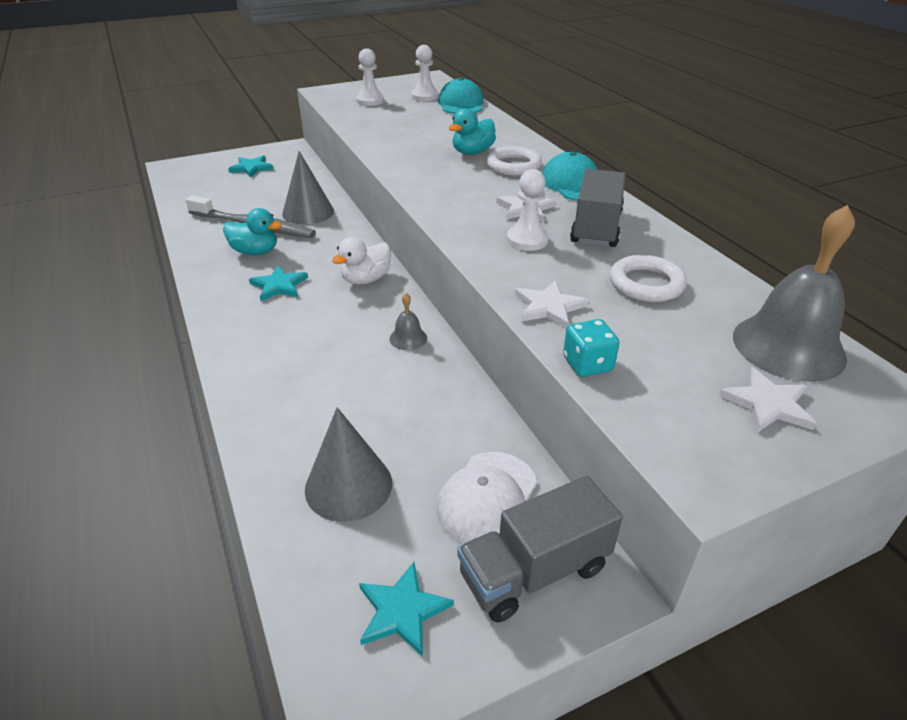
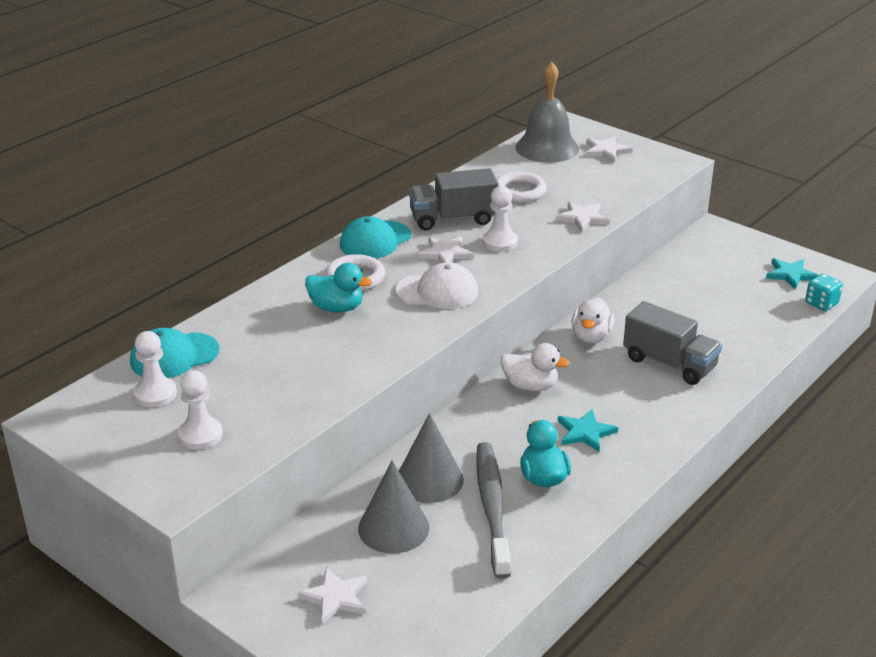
camera: 115 degrees left, 5 degrees down
turquoise star [228,155,274,177] -> white star [297,567,367,624]
grey cone [305,407,392,522] -> grey cone moved to [358,461,429,554]
grey bell [389,293,427,350] -> white duck [571,297,615,343]
white cap [436,452,537,544] -> white cap moved to [395,262,478,309]
grey truck [457,476,623,623] -> grey truck moved to [623,301,722,385]
turquoise dice [563,319,620,377] -> turquoise dice moved to [805,274,843,311]

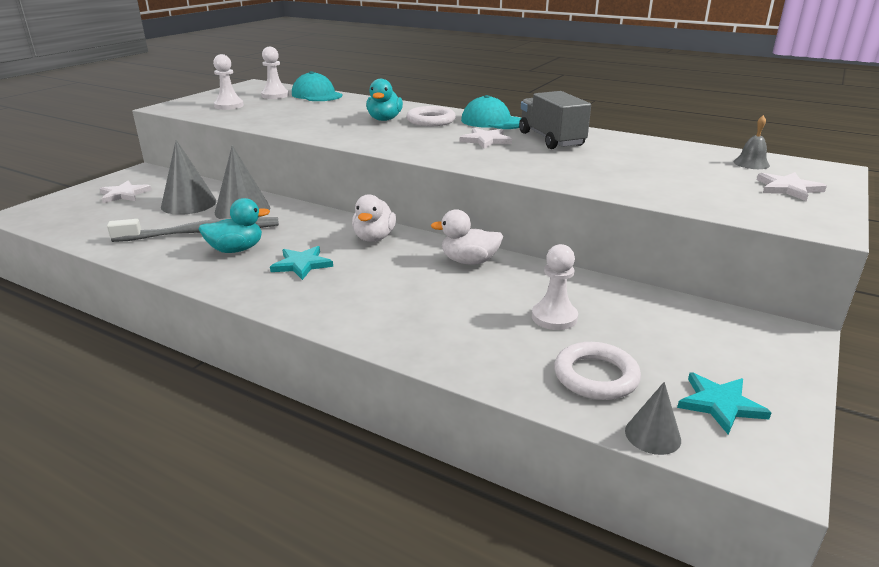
camera: 80 degrees right, 5 degrees down
white cap [395,262,478,309] -> none
white pawn [482,186,518,252] -> white pawn moved to [532,244,578,330]
white ring [497,172,547,203] -> white ring moved to [554,342,641,400]
grey bell [516,62,579,163] -> grey bell [733,115,770,169], size x0.45
white star [556,201,609,232] -> none
grey truck [623,301,722,385] -> none
turquoise dice [805,274,843,311] -> grey cone [625,382,681,455]

